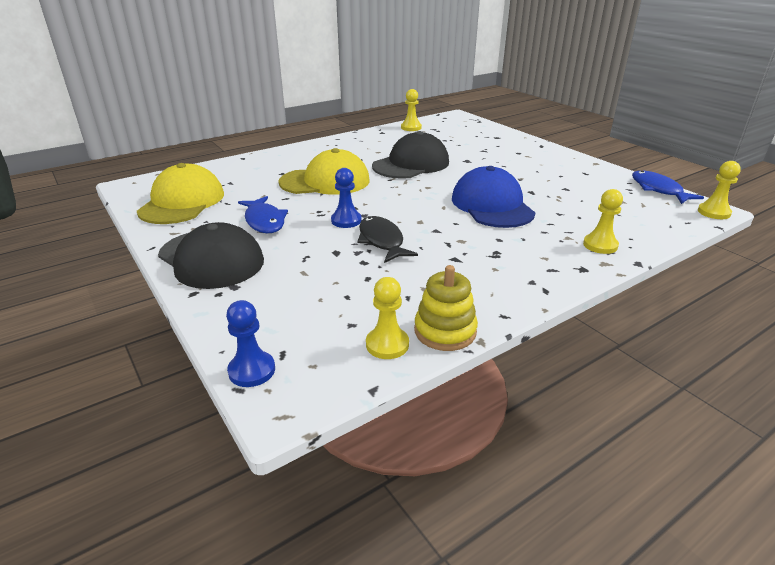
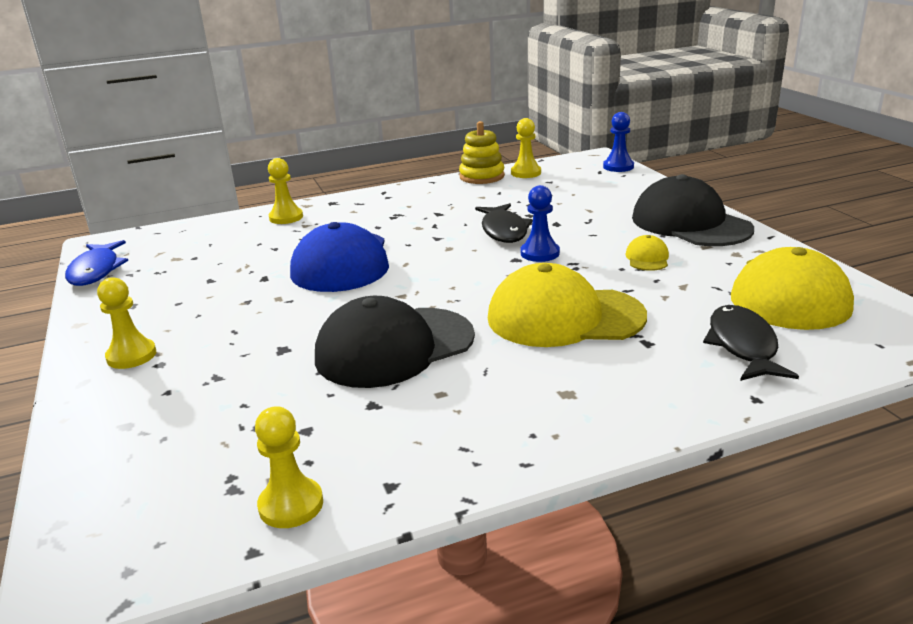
camera: 165 degrees left, 5 degrees down
blue fish [238,196,288,233] -> yellow cap [625,235,669,271]
yellow pawn [698,161,741,219] -> yellow pawn moved to [97,277,156,369]
none -> black fish [703,305,799,381]

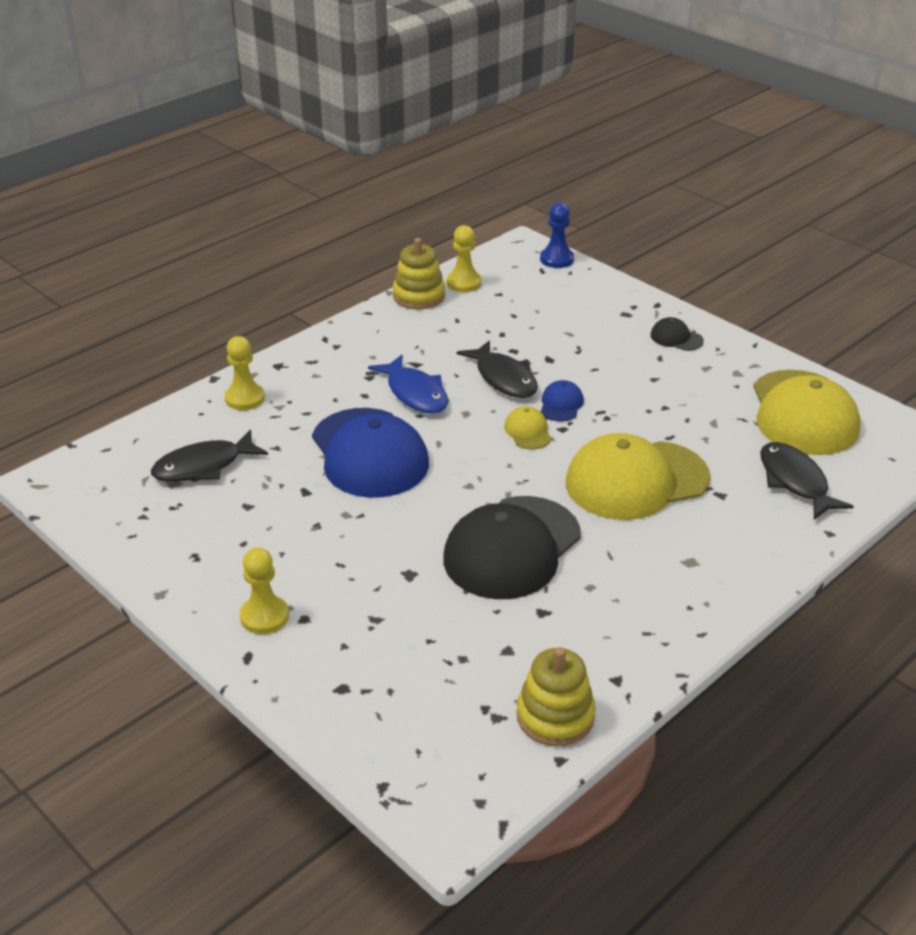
camera: 25 degrees left, 10 degrees up
blue fish [65,240,128,286] -> blue fish moved to [368,355,448,414]
yellow pawn [255,406,323,528] -> yellow stacking toy [517,647,596,747]
blue pawn [521,185,560,262] -> blue cap [541,380,584,422]
yellow cap [625,235,669,271] -> yellow cap moved to [504,406,552,449]
black cap [632,174,754,246] -> black cap [650,317,704,351], size x0.43
none -> black fish [151,429,268,482]

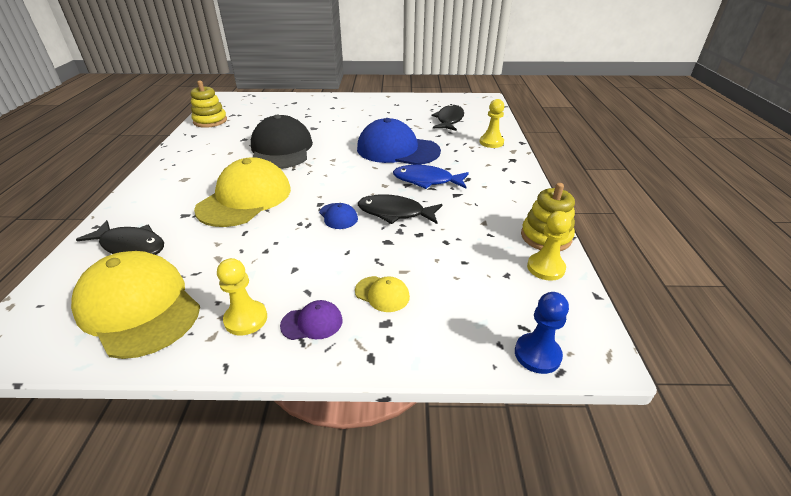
camera: 135 degrees right, 0 degrees up
yellow pawn [240,547,289,634] -> yellow pawn moved to [217,258,267,335]
yellow cap [504,406,552,449] -> yellow cap moved to [355,276,410,312]
black cap [650,317,704,351] -> purple cap [280,300,343,340]

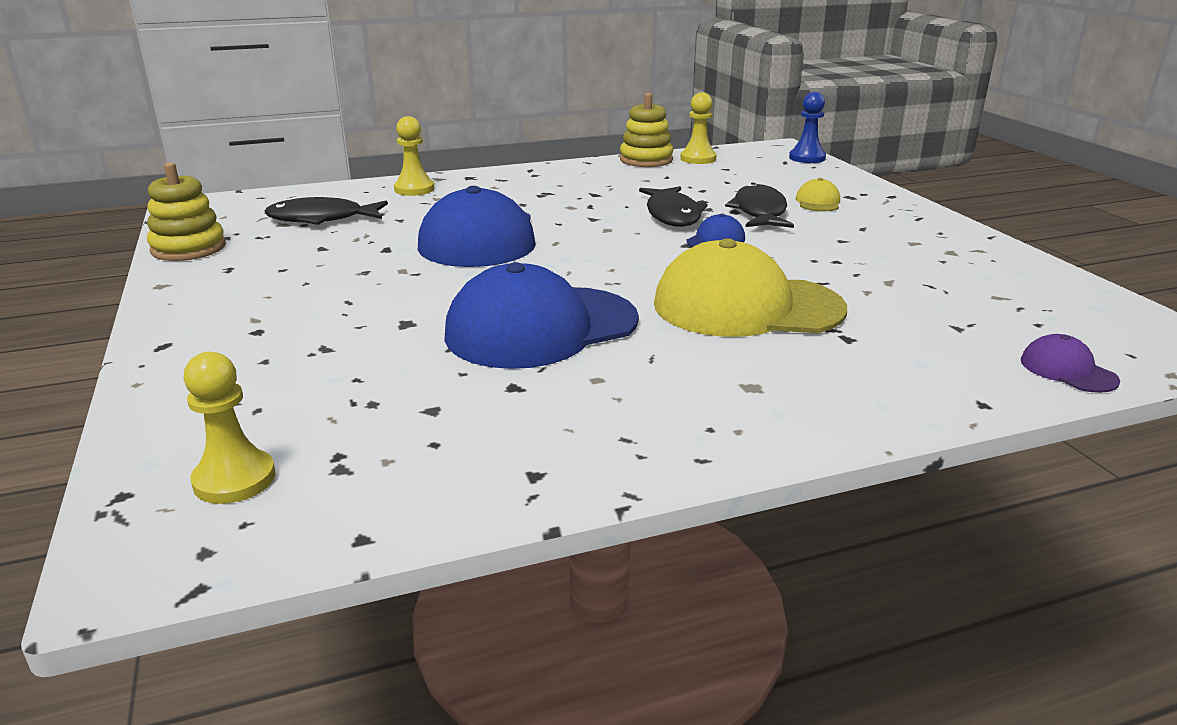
camera: 110 degrees left, 10 degrees down
yellow cap [71,251,200,359] -> none
black fish [76,220,164,255] -> black fish moved to [725,183,794,228]
yellow stacking toy [191,80,227,128] -> yellow stacking toy moved to [147,162,226,261]
yellow pawn [217,258,267,335] -> yellow pawn moved to [183,352,275,504]
black cap [251,114,313,169] -> blue cap [444,262,639,369]
purple cap [280,300,343,340] -> purple cap moved to [1021,334,1120,393]
blue fish [393,165,469,189] -> none

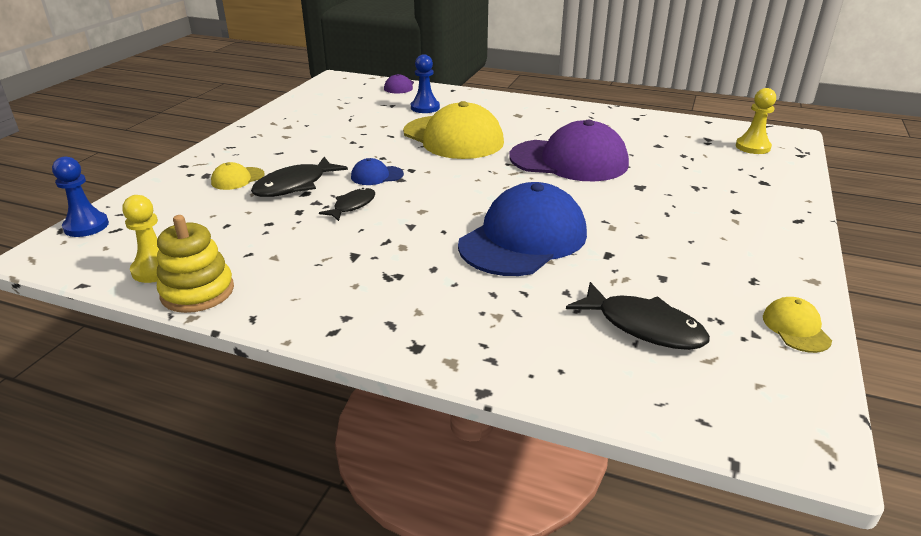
camera: 140 degrees left, 5 degrees up
yellow stacking toy [147,162,226,261] -> yellow cap [763,297,832,353]
yellow pawn [394,116,435,196] -> none
blue cap [444,262,639,369] -> purple cap [509,120,629,181]
black fish [639,186,708,227] -> black fish [319,188,375,221], size x0.62
none -> blue pawn [411,54,440,113]

